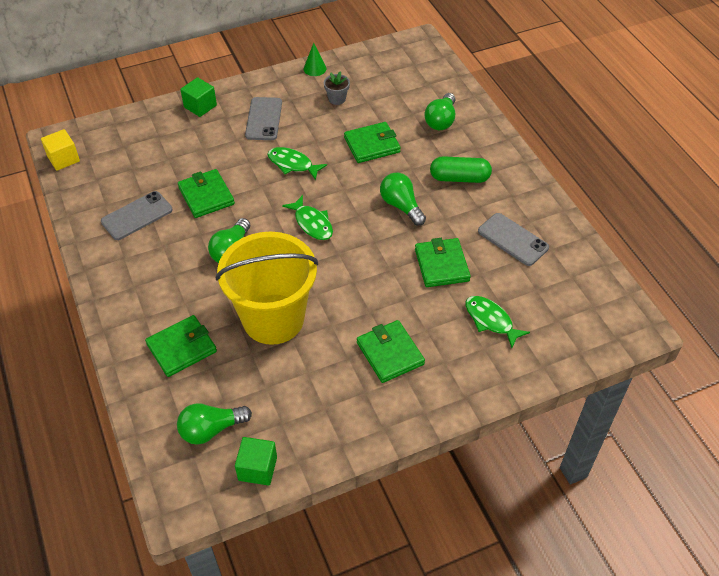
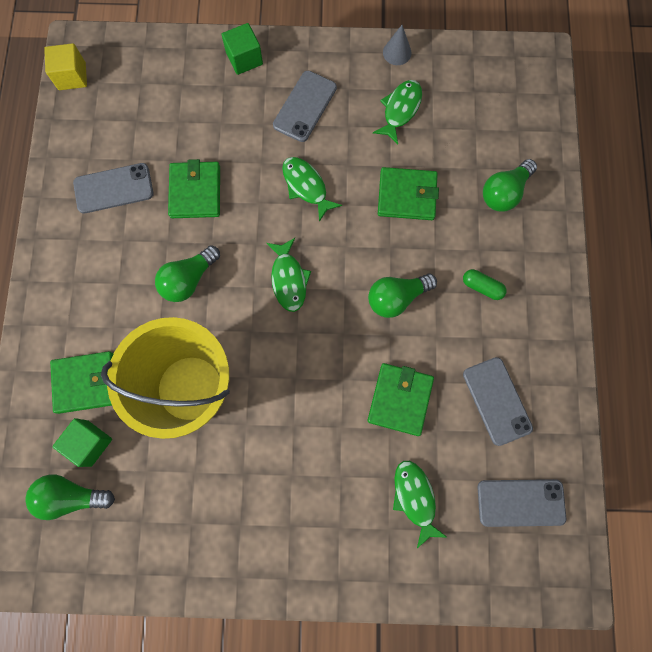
camera: 25 degrees right, 25 degrees up
green cube [235,437,277,486] -> green cube moved to [52,418,112,467]
green cone [304,43,326,76] -> grey cone [383,25,412,65]
grey flower pot [324,72,350,105] -> green fish [373,80,422,144]
green wallet [357,320,425,383] -> none
green light bulb [380,173,426,226] -> green light bulb turned 105 degrees counterclockwise [368,273,437,318]
green capsule [430,156,492,183] -> green capsule [463,269,507,300], size x0.60
none -> grey phone [478,479,566,527]

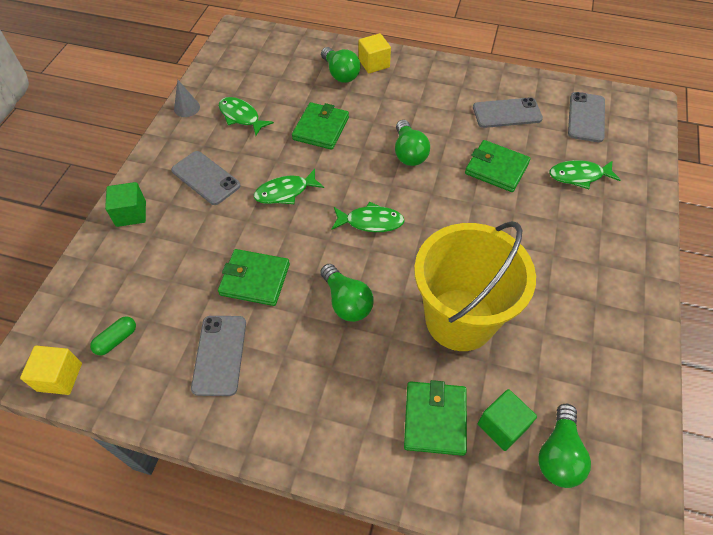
camera: 75 degrees left, 20 degrees down
green capsule [463,269,507,300] -> green capsule moved to [90,316,136,355]
none -> yellow cube [359,33,391,73]

